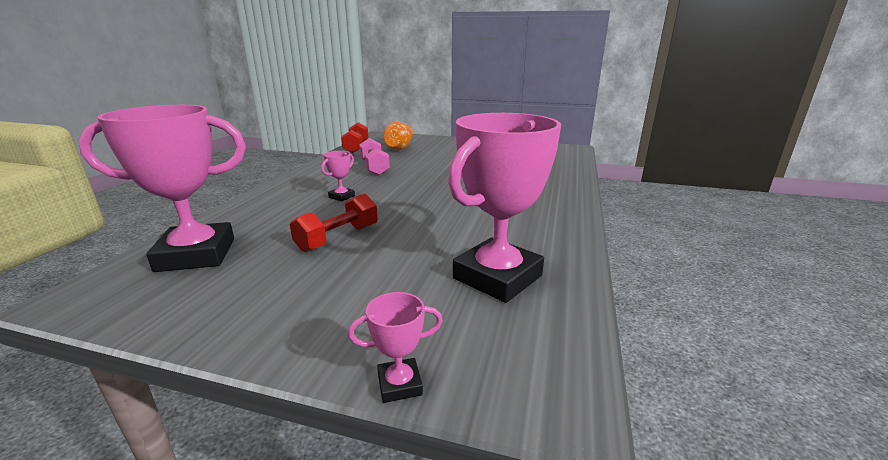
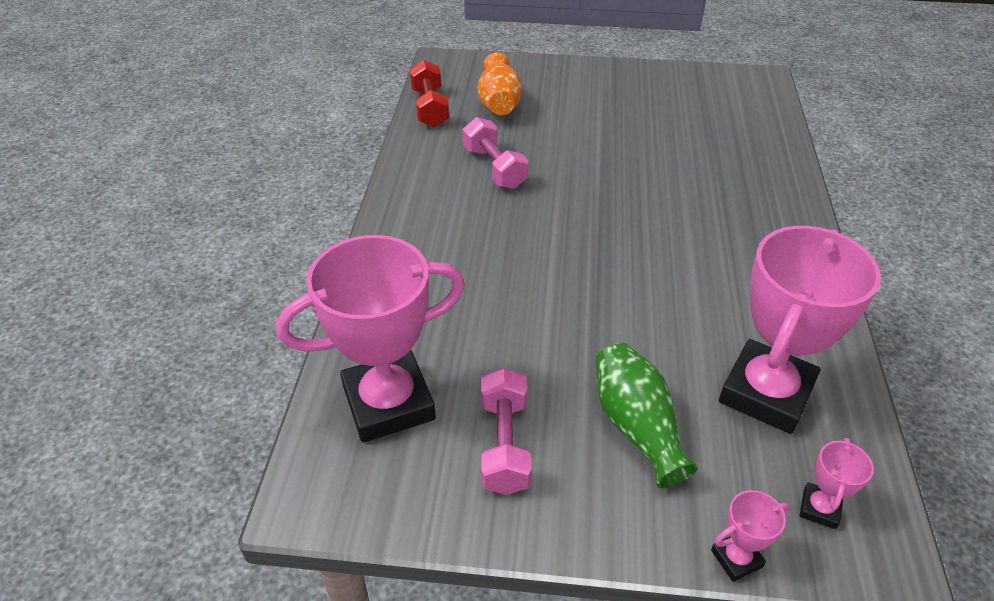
camera: 10 degrees left, 20 degrees up
red dumbbell [290,194,378,252] -> none
pink trophy [321,151,355,202] -> pink trophy moved to [799,438,874,529]
none -> pink dumbbell [481,368,532,495]
none -> green vase [595,343,698,488]

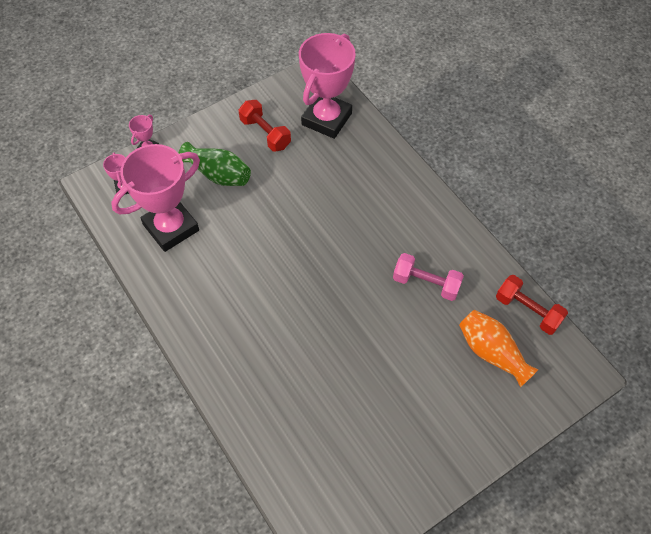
camera: 140 degrees right, 15 degrees up
pink dumbbell [481,368,532,495] -> red dumbbell [238,100,291,152]
pink trophy [719,226,881,434] -> pink trophy turned 60 degrees clockwise [111,144,200,252]

